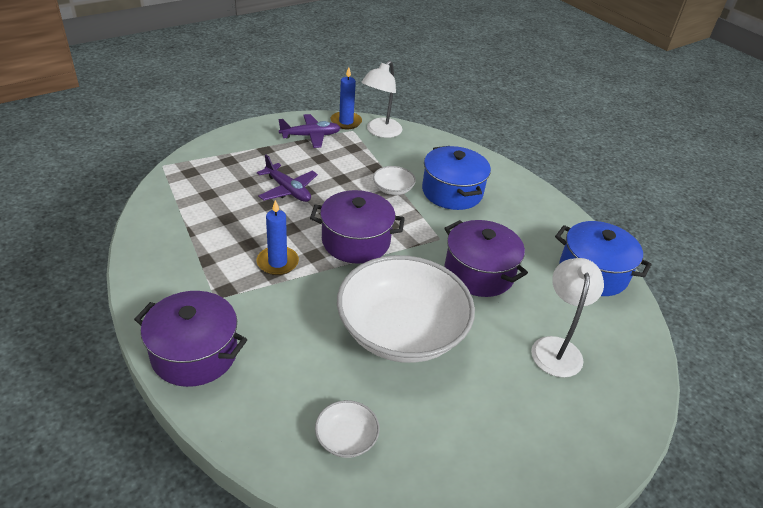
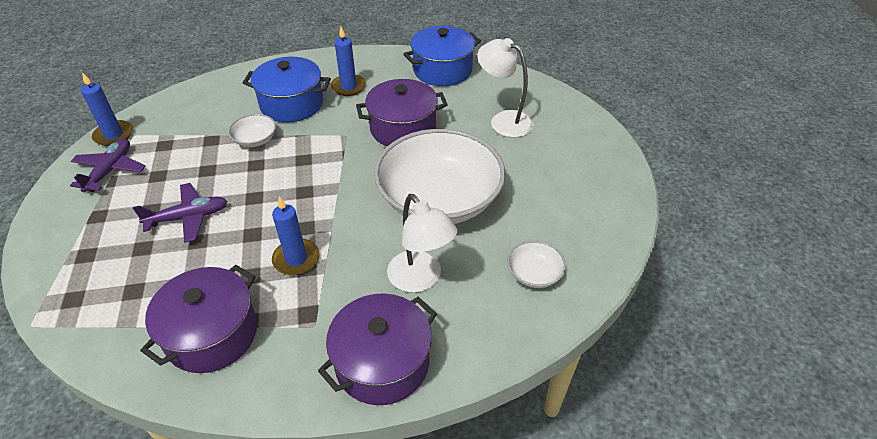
camera: 60 degrees left, 5 degrees up
purple pot [310,190,405,264] -> purple pot moved to [140,265,257,373]
white lamp [361,61,402,138] -> white lamp moved to [387,194,458,293]
none -> blue candle [331,27,366,96]

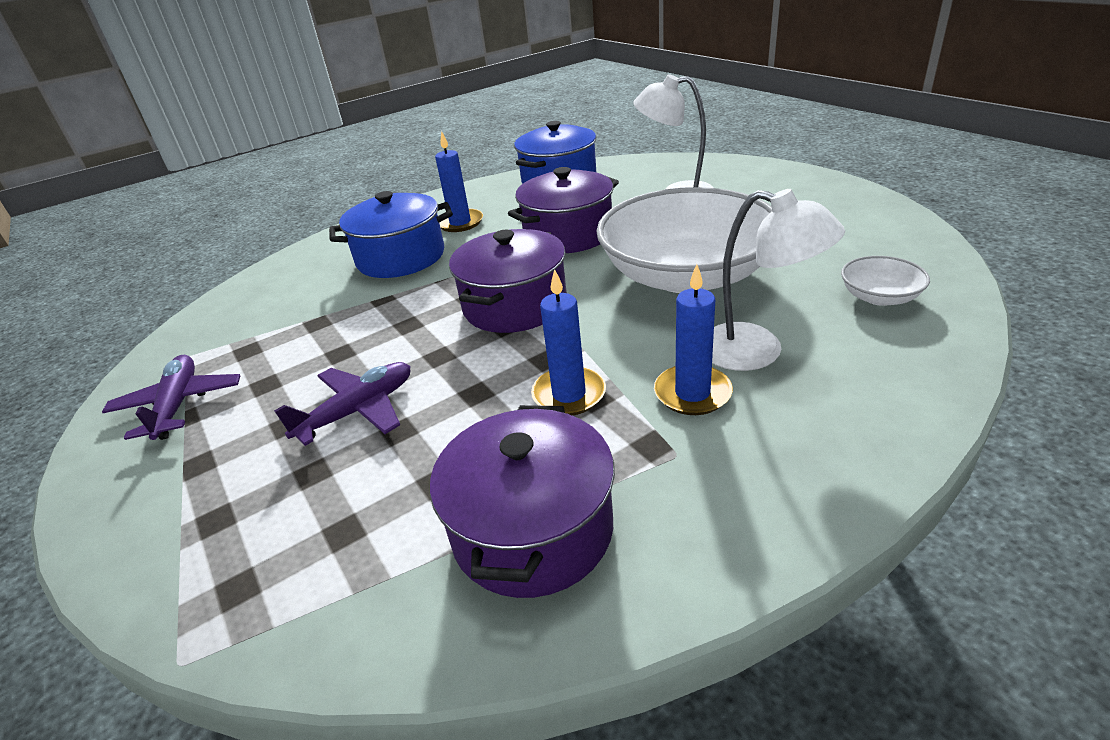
camera: 20 degrees left, 10 degrees down
blue candle [81,72,133,146] -> blue candle moved to [654,264,733,415]
white bowl [228,114,276,147] -> none
purple pot [318,293,437,405] -> purple pot moved to [449,229,567,333]

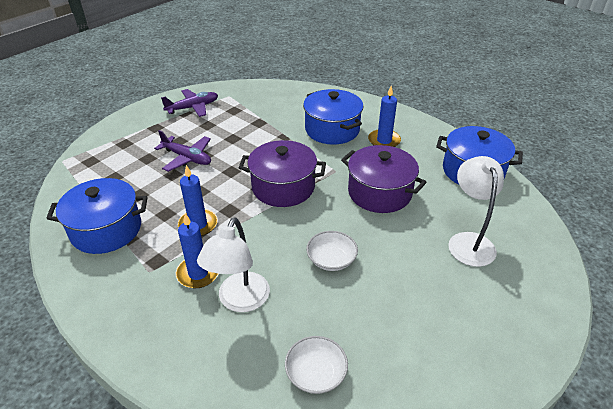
camera: 70 degrees right, 5 degrees up
purple pot [430,405,615,598] -> blue pot [46,178,148,254]
white bowl [596,187,772,293] -> white bowl [306,231,358,271], size x0.41

